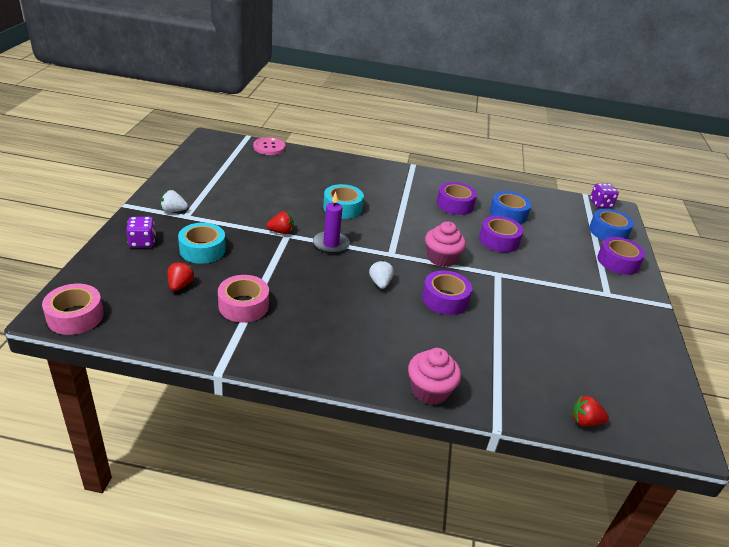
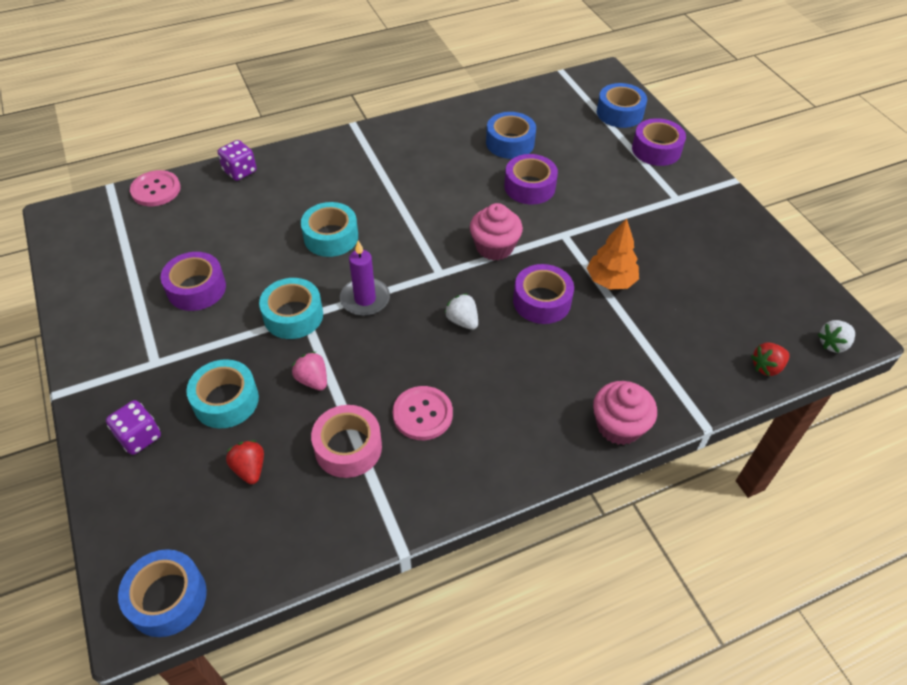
camera: 30 degrees left, 15 degrees up
pink tape [42,284,104,335] -> blue tape [118,549,207,637]
white strawberry [161,190,188,212] -> white strawberry moved to [818,320,855,353]
red strawberry [267,211,294,234] -> turquoise tape [259,278,323,339]
purple tape [437,182,477,215] -> purple tape moved to [161,252,226,311]
purple dice [590,183,619,208] -> purple dice moved to [217,140,257,181]
none -> pink strawberry [292,352,327,391]
none -> pink button [393,386,453,440]
none -> orange tree [587,218,639,289]

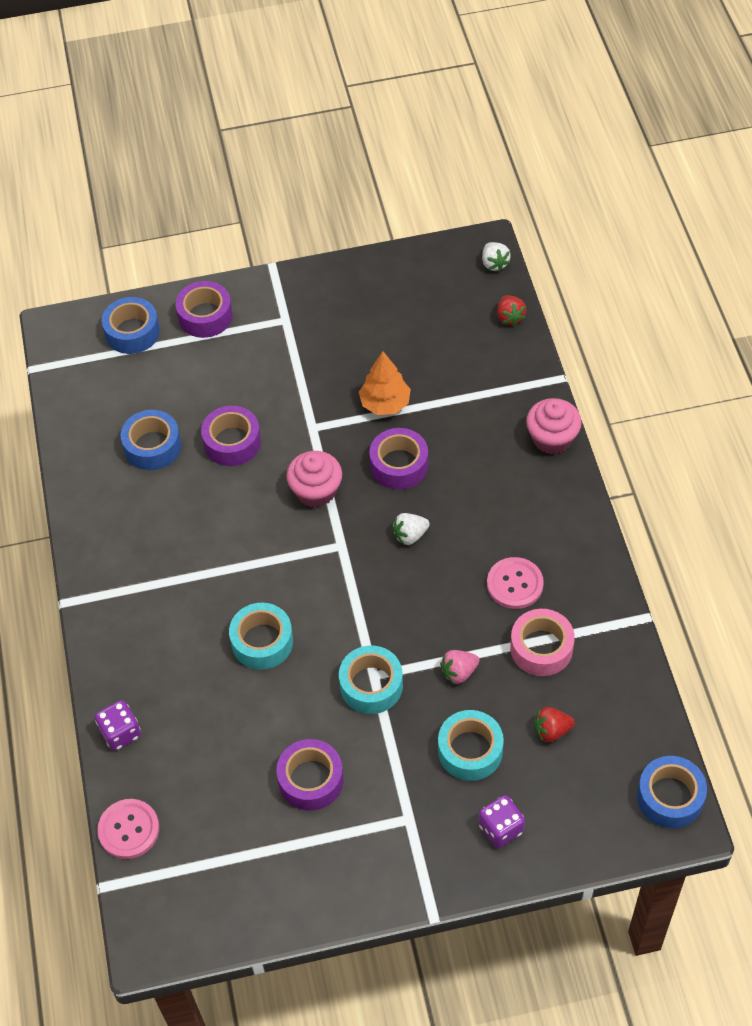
camera: 75 degrees left, 5 degrees up
purple candle [340,241,390,316] -> none

